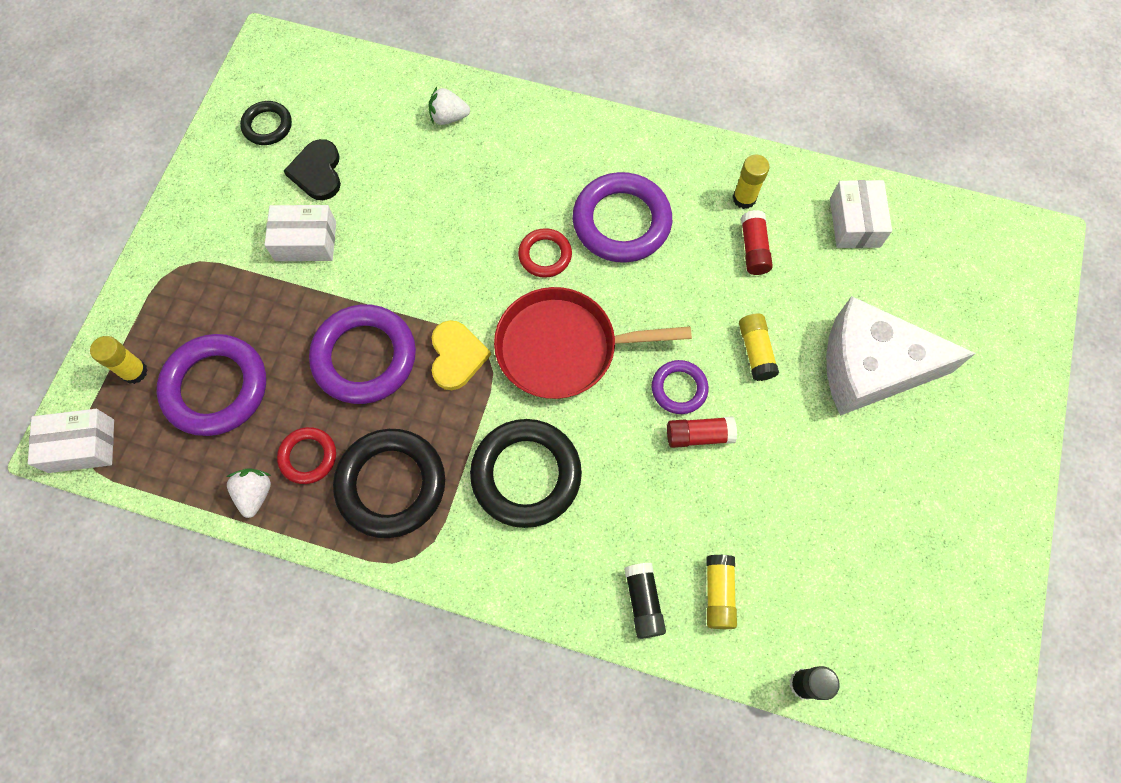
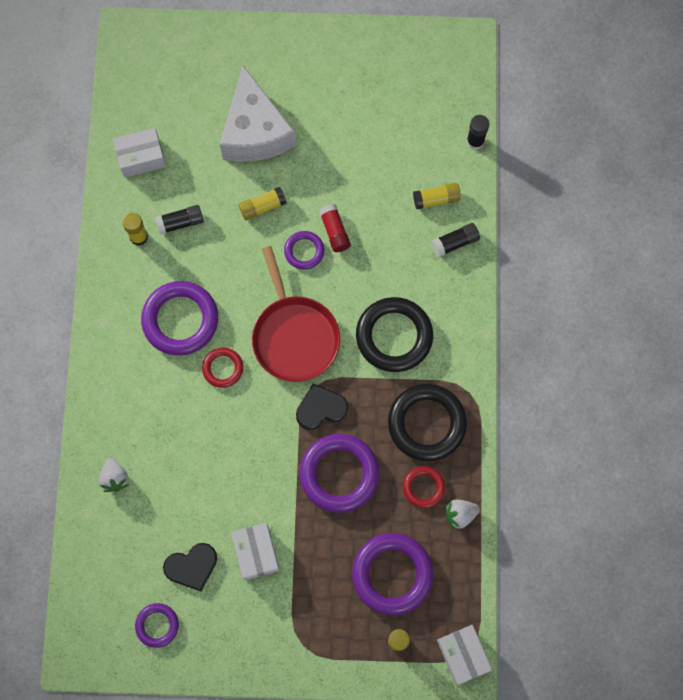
camera: 105 degrees left, 5 degrees up
black ring [240,101,292,145] -> purple ring [135,603,179,648]
yellow heart [432,320,491,390] -> black heart [296,383,348,430]
red glue stick [741,210,773,275] -> black glue stick [155,205,204,235]

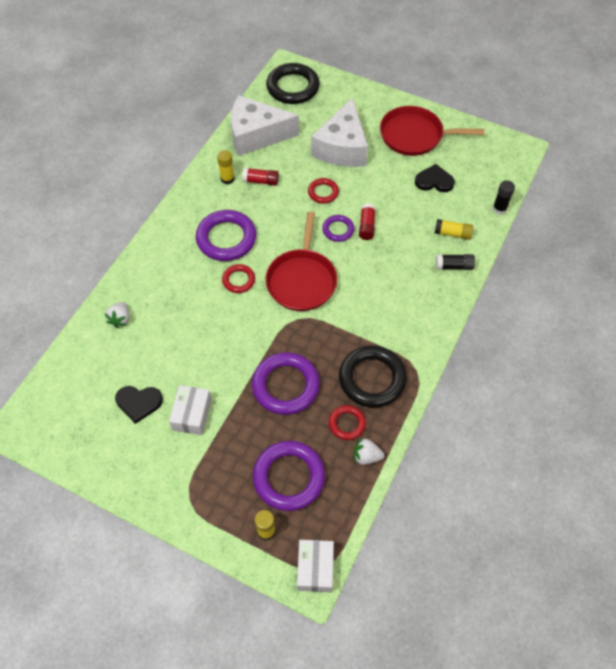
camera: 25 degrees right, 15 degrees down
white box [113,128,166,178] -> white cheese [231,95,299,156]
purple ring [135,603,179,648] -> none
black glue stick [155,205,204,235] -> red glue stick [242,168,279,186]
yellow glue stick [239,187,287,220] -> red ring [308,178,339,204]
black heart [296,383,348,430] -> black heart moved to [415,164,455,192]
black ring [356,297,433,372] -> black ring moved to [266,63,320,104]
none -> red pan [380,106,484,156]

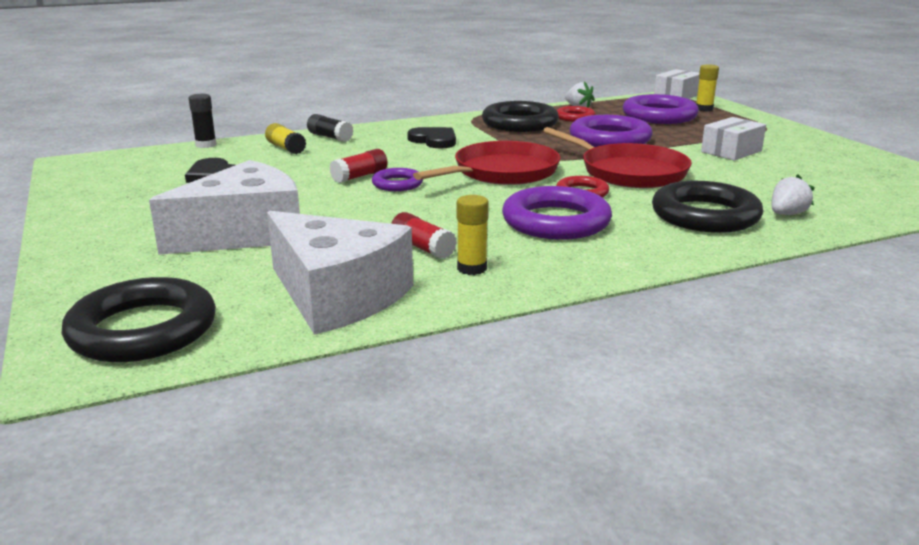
camera: 140 degrees left, 35 degrees down
black heart [115,386,163,424] -> black heart moved to [407,127,456,148]
red ring [308,178,339,204] -> none
red pan [380,106,484,156] -> red pan moved to [543,127,692,188]
none -> black ring [652,181,763,233]

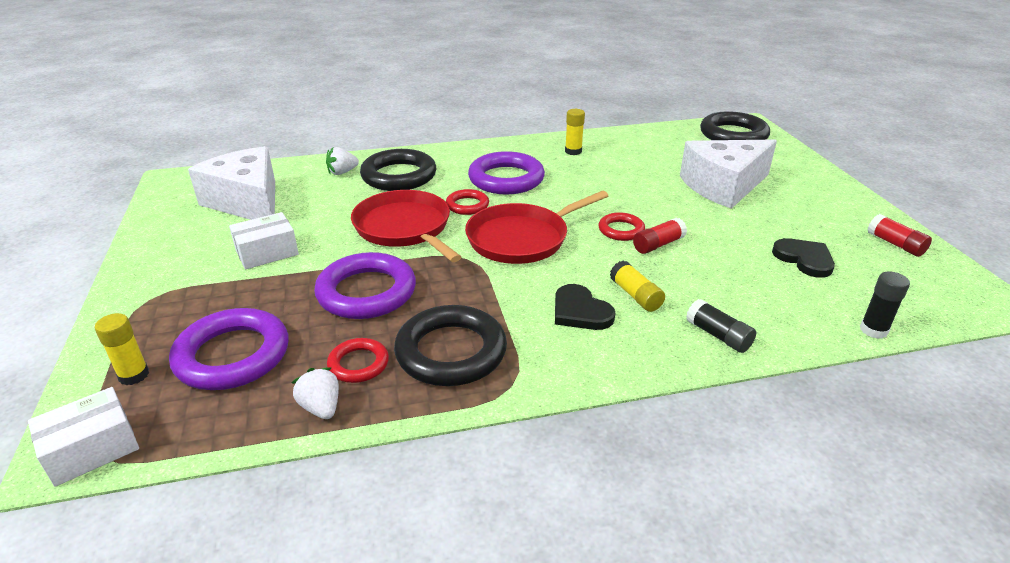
camera: 170 degrees left, 10 degrees up
yellow glue stick [265,123,306,154] -> yellow glue stick moved to [610,261,665,312]
white cheese [267,211,413,335] -> white cheese moved to [188,146,275,220]
purple ring [372,168,423,191] -> red ring [599,212,645,241]
red glue stick [391,212,457,259] -> red glue stick moved to [867,214,932,257]

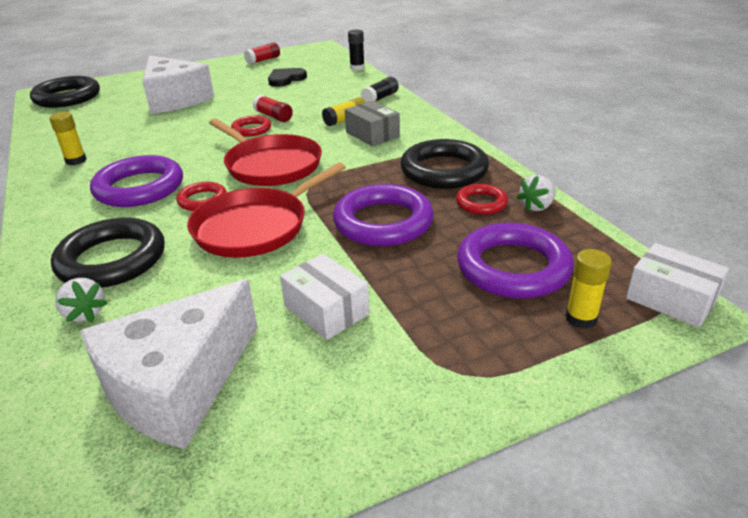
camera: 100 degrees left, 0 degrees up
black heart [555,284,615,330] -> grey box [345,101,400,146]

